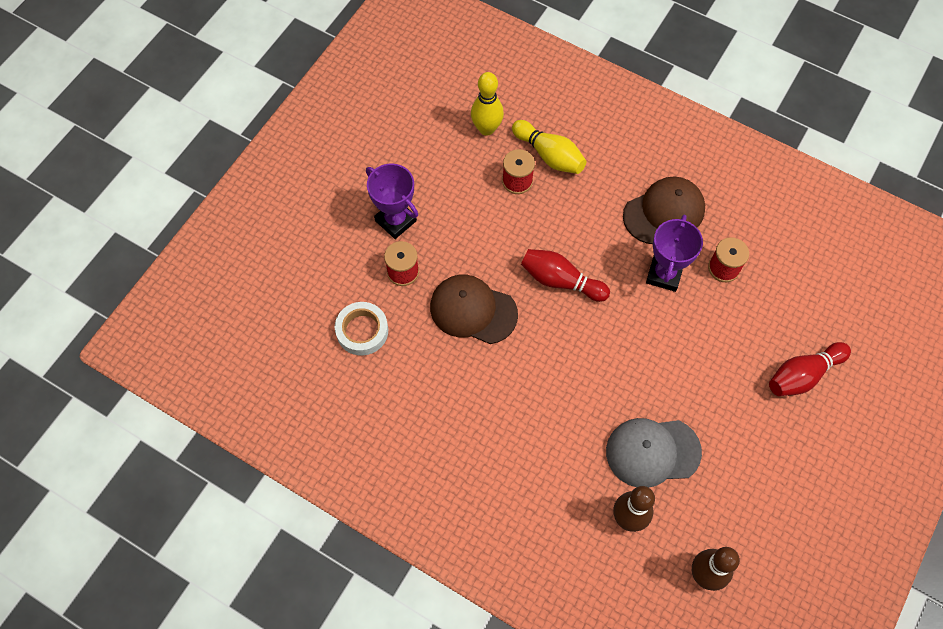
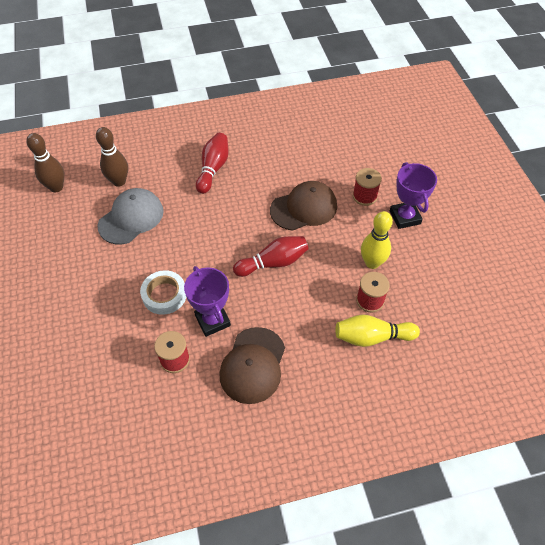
camera: 135 degrees right, 10 degrees down
white tape [335,302,388,355] -> white tape moved to [140,270,186,315]
purple trophy [366,164,418,239] -> purple trophy turned 75 degrees clockwise [390,162,437,229]
yellow bowling pin [471,72,504,136] -> yellow bowling pin moved to [361,211,393,269]
red bowling pin [769,342,851,396] -> red bowling pin moved to [196,133,229,194]

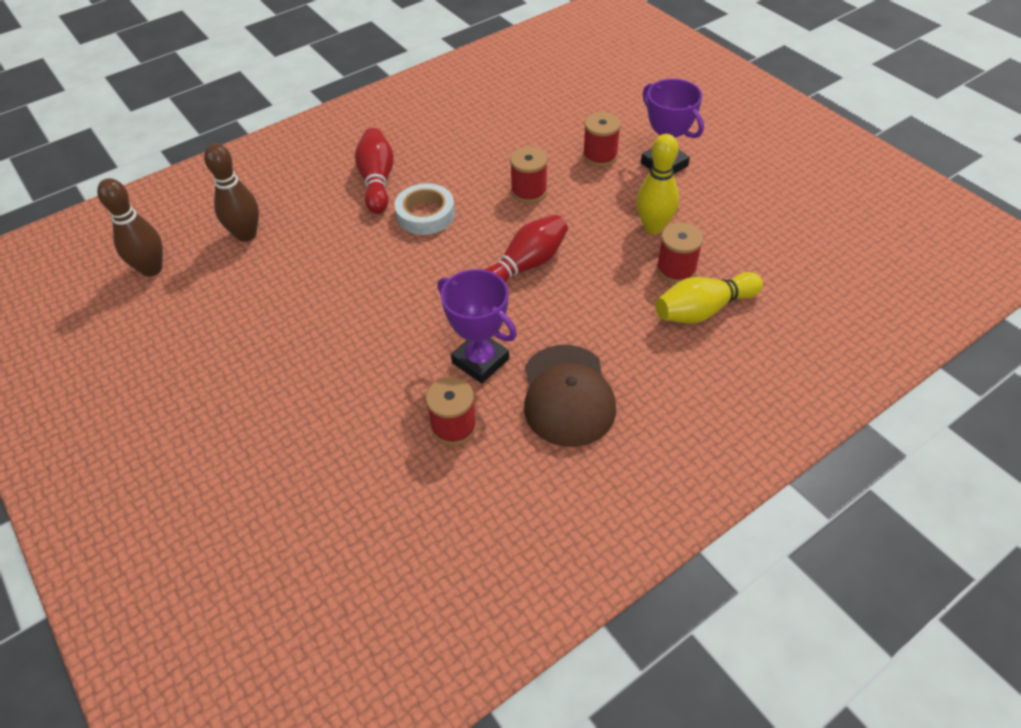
camera: 20 degrees left, 5 degrees down
grey cap [98,188,164,244] -> none
white tape [140,270,186,315] -> white tape moved to [394,183,455,235]
brown cap [270,181,337,231] -> red spool [510,147,548,203]

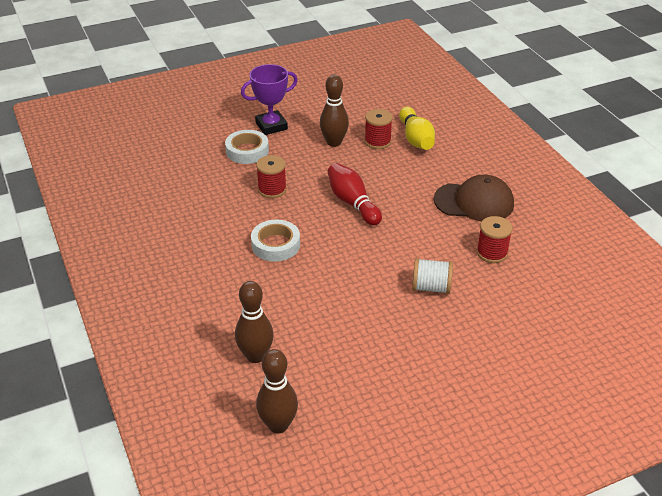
camera: 80 degrees left, 10 degrees down
red bowling pin [355,128,394,214] -> none
purple trophy [438,269,517,383] -> none
red spool [583,112,621,167] -> white tape [225,130,269,164]
yellow bowling pin [636,134,679,234] -> brown bowling pin [320,75,349,147]
none -> white spool [412,258,453,294]

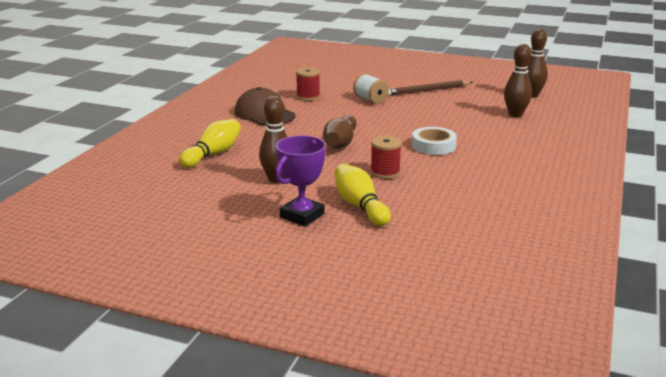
camera: 135 degrees left, 15 degrees down
white tape [225,130,269,164] -> yellow bowling pin [335,164,391,226]
purple trophy [241,64,298,135] -> purple trophy turned 75 degrees counterclockwise [275,135,326,226]
red bowling pin [328,163,382,225] -> brown bowling pin [323,115,357,149]
red spool [365,109,393,149] -> none
none -> brown pencil [387,80,473,96]

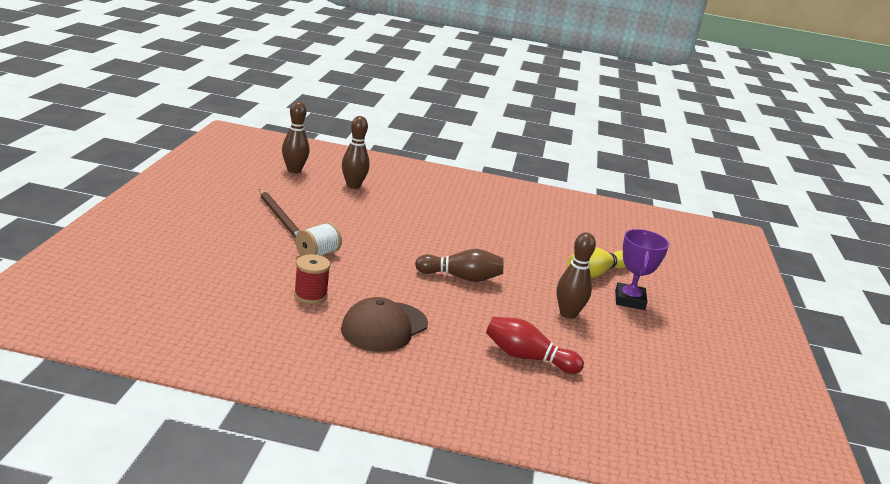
camera: 105 degrees left, 0 degrees up
yellow bowling pin [179,119,241,168] -> red bowling pin [486,317,584,374]
purple trophy [275,135,326,226] -> purple trophy turned 75 degrees clockwise [615,229,669,310]
red spool [370,135,402,179] -> none
white tape [412,127,457,155] -> none

